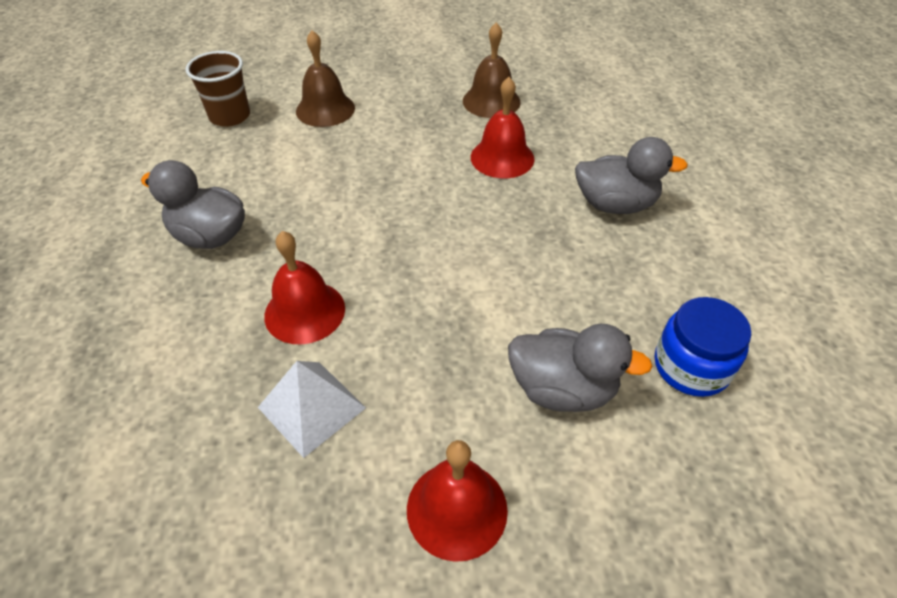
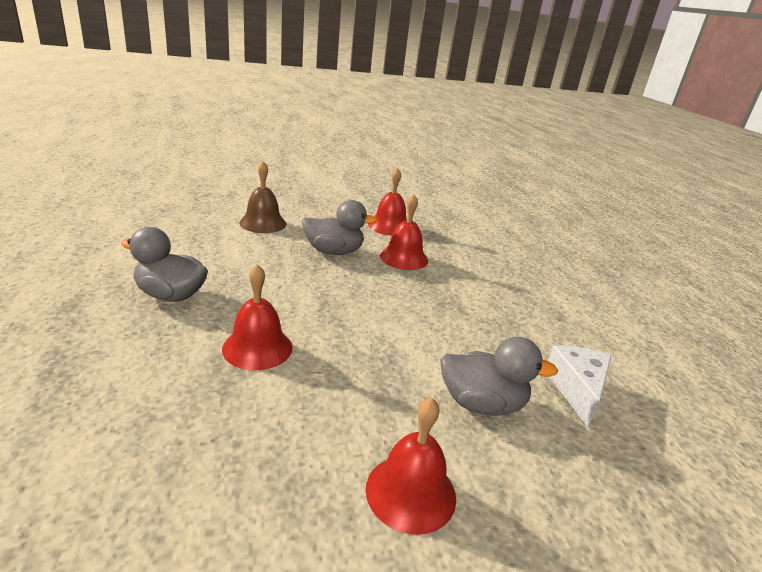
camera: 10 degrees left, 20 degrees down
brown cup [186,51,250,127] -> none
white pyramid [258,361,366,458] -> none
brown bell [463,22,521,118] -> red bell [368,168,407,236]
grey duck [575,137,688,214] -> grey duck moved to [302,200,378,255]
blue jar [655,297,751,397] -> white cheese [548,346,612,427]

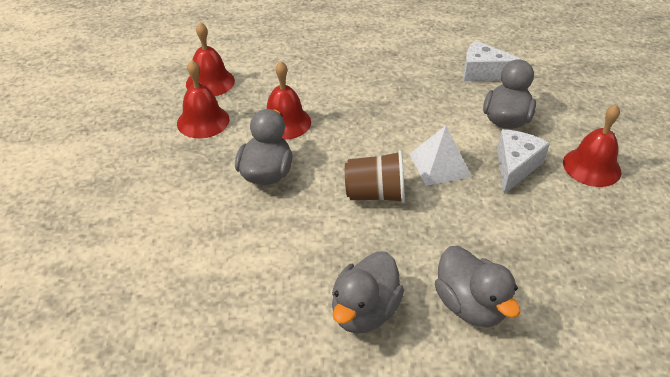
camera: 75 degrees left, 15 degrees up
red bell [222,264,293,370] -> red bell moved to [186,22,235,96]
brown bell [239,161,286,233] -> none
none -> brown cup [345,150,405,203]
none -> white pyramid [409,126,472,186]
none -> grey duck [435,246,520,327]
none -> white cheese [497,129,550,194]

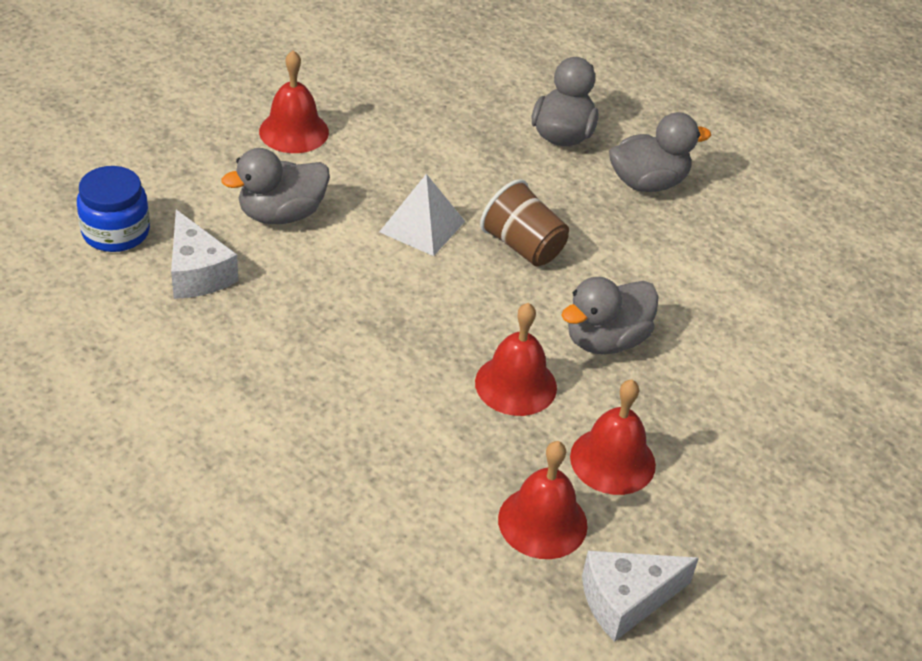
camera: 140 degrees left, 0 degrees up
white cheese [497,129,550,194] -> white cheese moved to [582,551,699,642]
none -> blue jar [77,166,150,252]

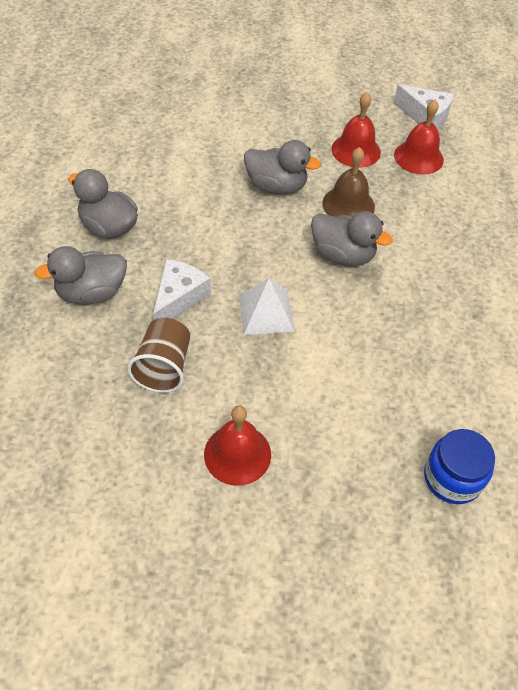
camera: 125 degrees left, 10 degrees up
white cheese [171,210,238,299] -> white cheese moved to [153,259,211,320]
grey duck [221,148,330,224] -> grey duck moved to [311,211,393,266]
red bell [475,303,557,416] -> brown bell [322,147,375,217]
brown cup [480,179,569,266] -> brown cup moved to [127,318,190,393]

